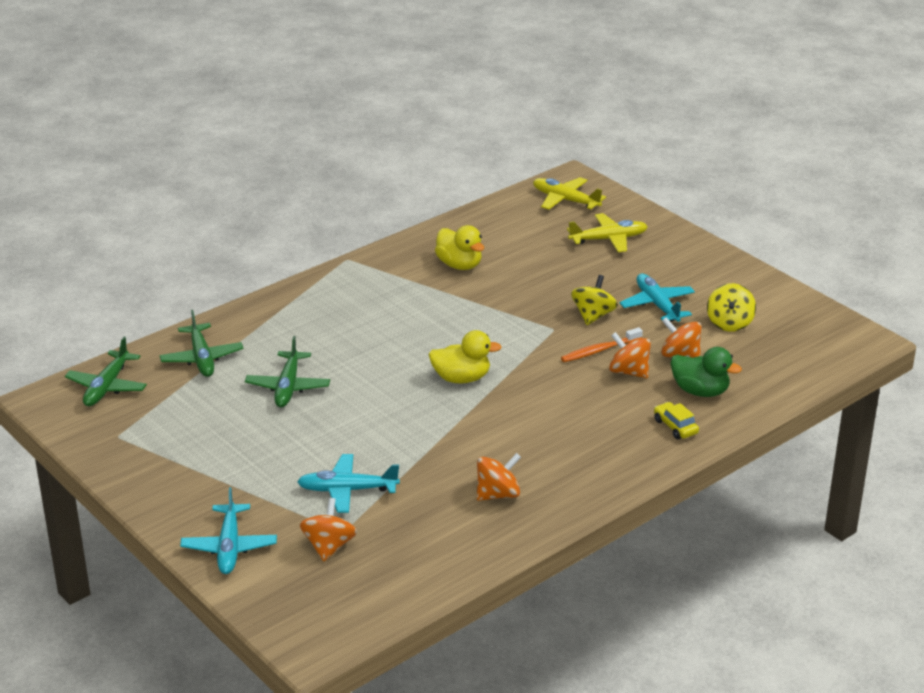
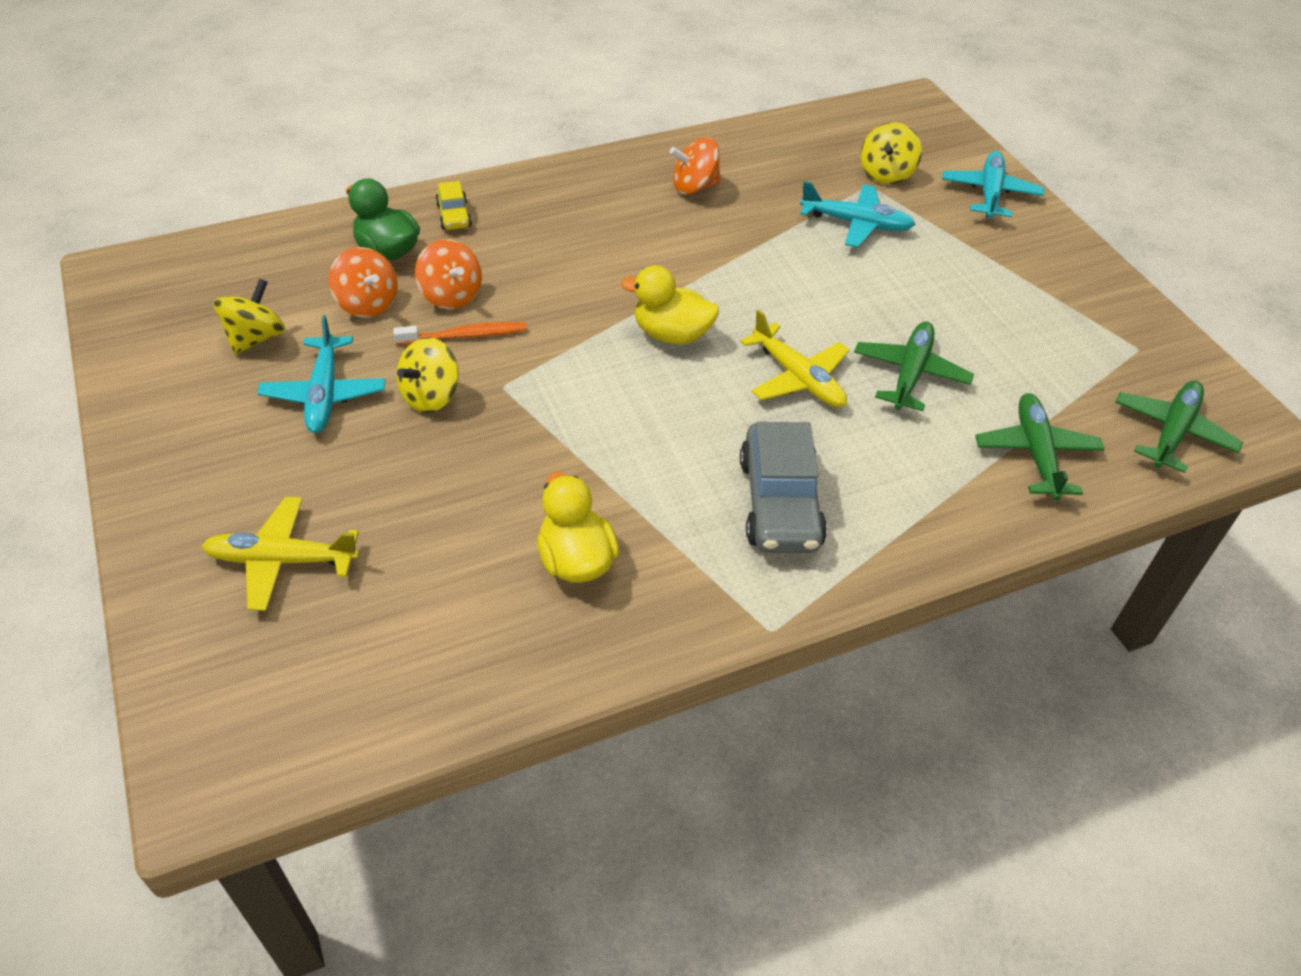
camera: 165 degrees left, 15 degrees up
orange spinning top [300,498,357,561] -> yellow spinning top [861,122,922,184]
yellow plane [533,177,606,210] -> yellow plane moved to [740,310,850,407]
none -> grey car [740,422,827,553]

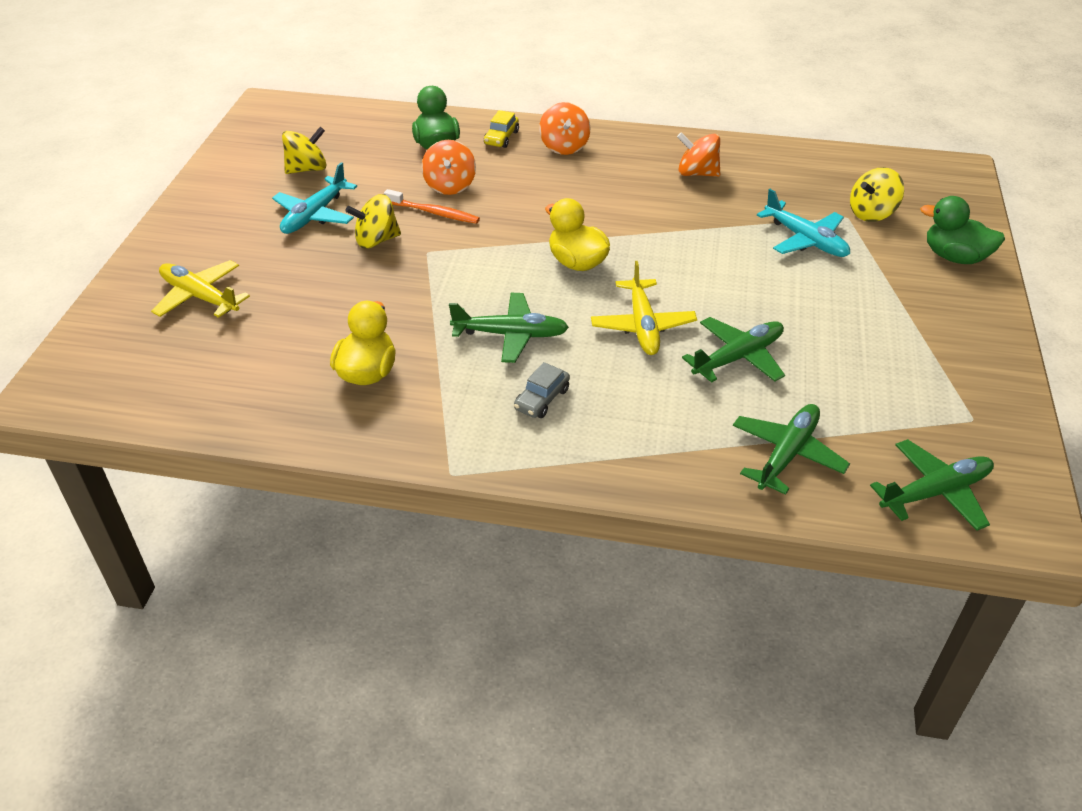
camera: 35 degrees right, 5 degrees down
orange spinning top [329,247,398,318] -> orange spinning top moved to [539,102,590,155]
grey car [740,422,827,553] -> grey car [514,362,570,418], size x0.51
turquoise plane [942,151,1044,218] -> green duck [920,196,1005,264]
none -> green plane [449,293,569,363]

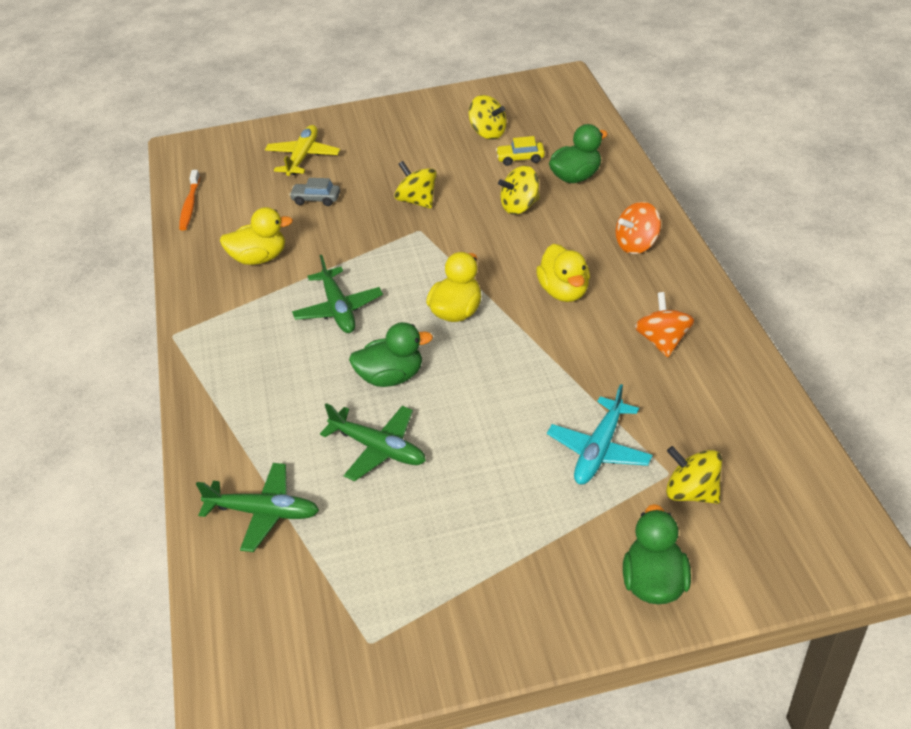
camera: 70 degrees right, 0 degrees up
turquoise plane [272,162,357,234] -> none
orange toothbrush [384,189,480,224] -> orange toothbrush moved to [179,170,200,231]
orange spinning top [422,140,476,195] -> yellow spinning top [498,166,540,215]
yellow car [484,110,519,148] -> yellow car moved to [496,136,545,166]
grey car [514,362,570,418] -> grey car moved to [289,178,340,206]
yellow plane [591,261,697,355] -> green duck [349,322,433,387]
green plane [870,439,994,531] -> none
none -> yellow duck [536,244,590,302]

